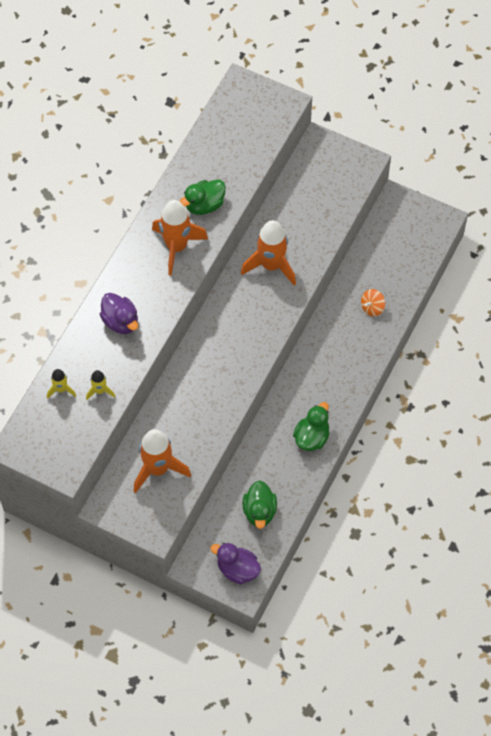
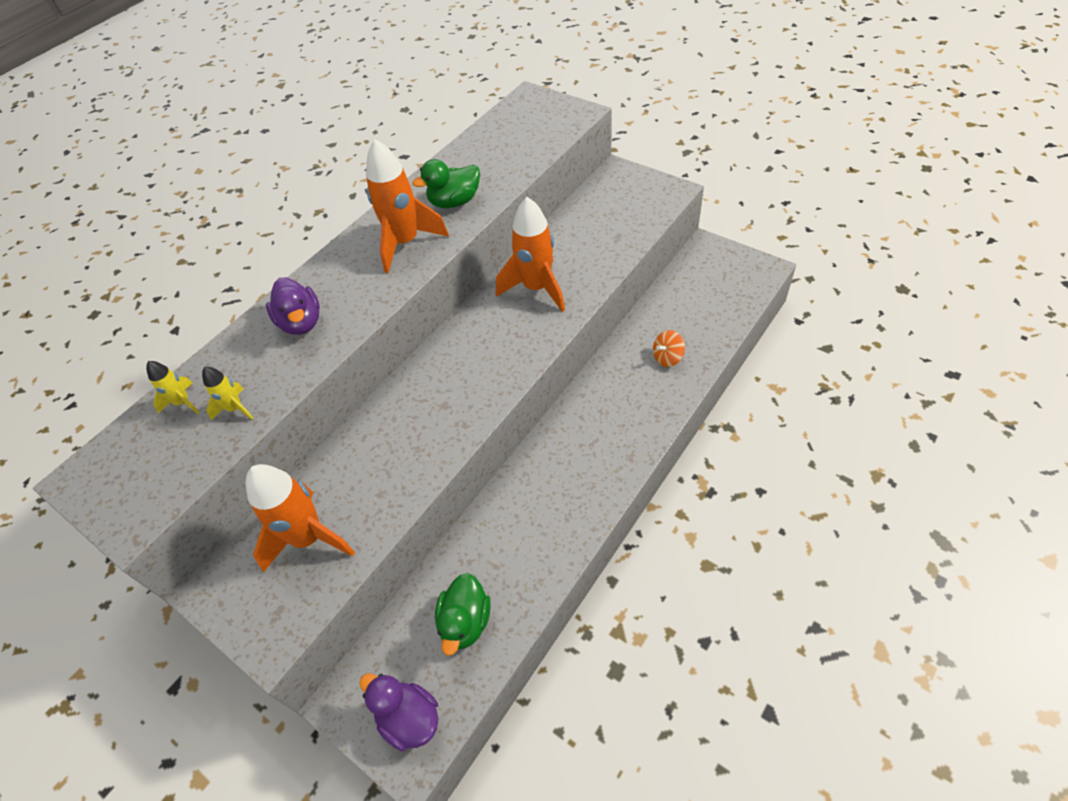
camera: 15 degrees right, 10 degrees down
green duck [293,402,329,451] -> none

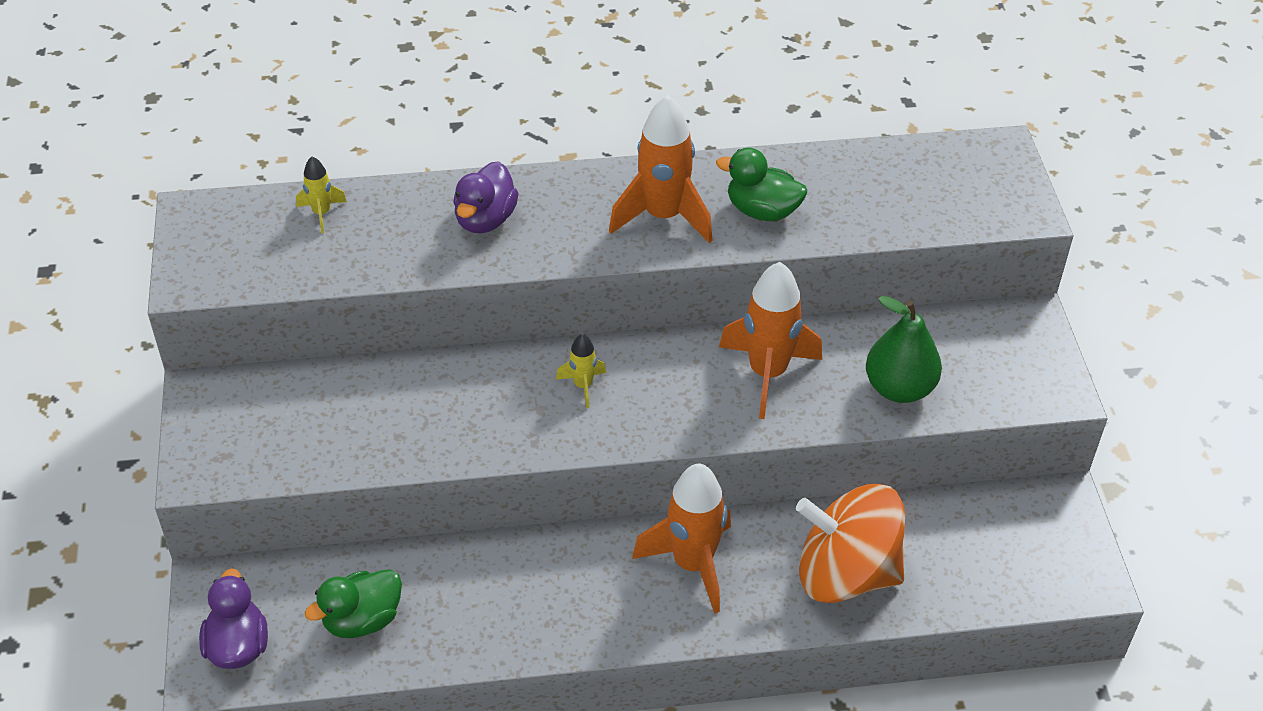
camera: 40 degrees right, 5 degrees down
yellow rocket [202,367,254,420] -> yellow rocket moved to [556,334,606,408]
orange rocket [246,464,355,572] -> orange rocket moved to [632,464,731,614]
orange spinning top [653,330,685,367] -> orange spinning top [796,484,905,603], size x2.48
none -> green pear [866,296,942,403]

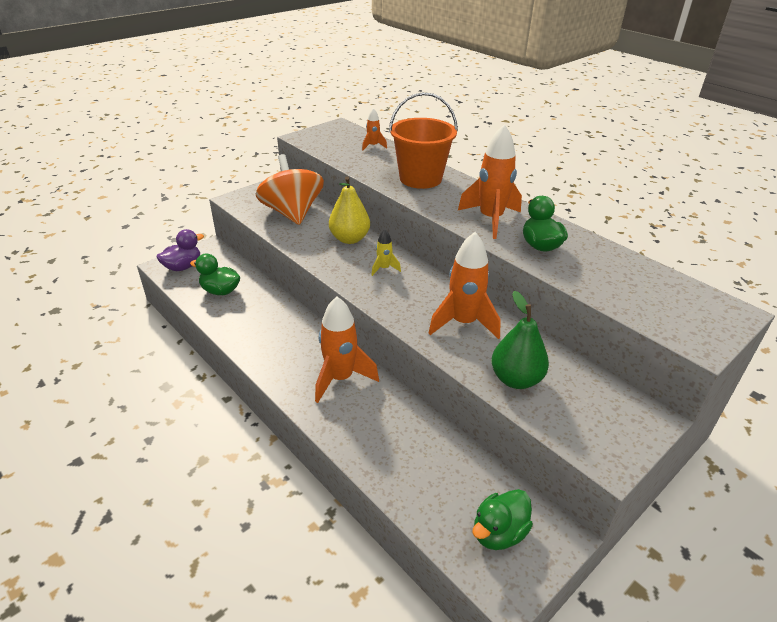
camera: 55 degrees right, 10 degrees down
yellow rocket [296,156,347,233] -> orange rocket [362,108,387,150]
purple duck [453,161,519,233] -> orange bucket [389,92,458,189]
orange spinning top [796,484,905,603] -> orange spinning top moved to [256,154,324,225]
none -> yellow pear [329,176,370,244]
none -> green duck [472,489,533,550]

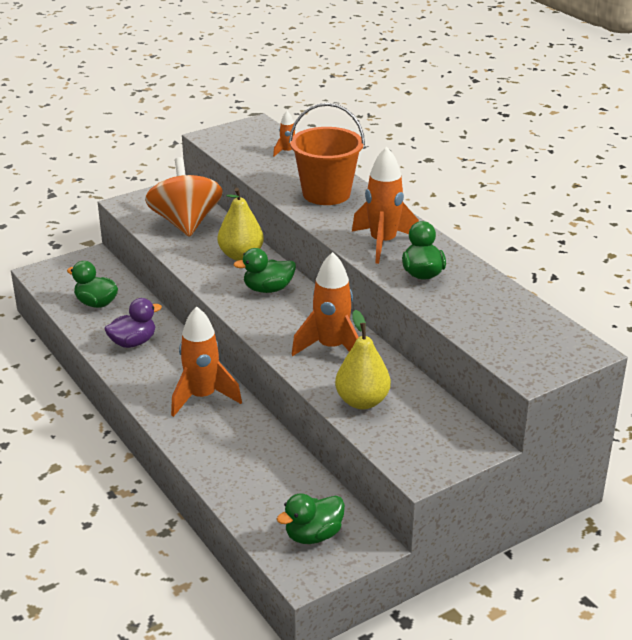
camera: 10 degrees right, 5 degrees down
purple duck [156,229,204,271] -> purple duck moved to [104,298,162,348]
yellow rocket [371,229,401,276] -> green duck [234,248,296,293]
green pear [491,291,549,389] -> yellow pear [335,310,391,409]

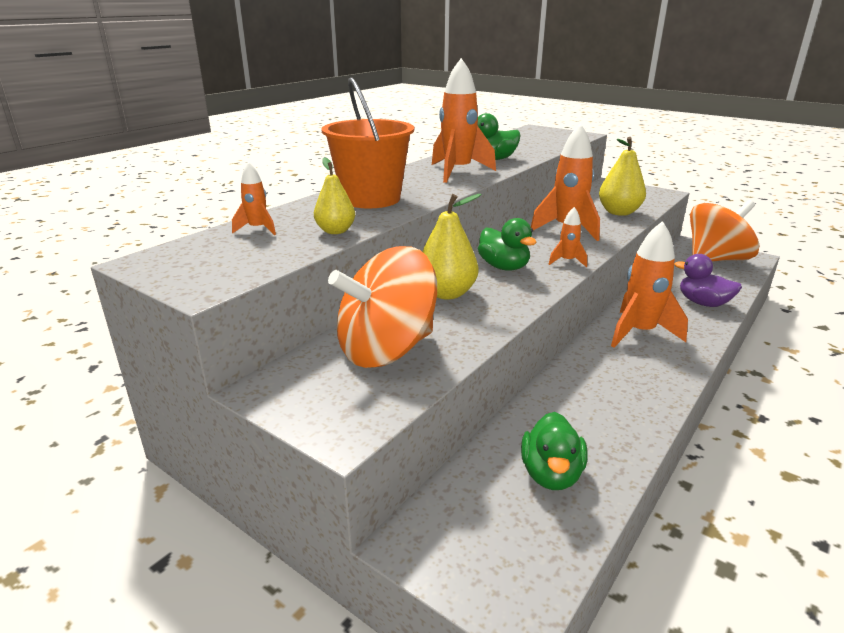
camera: 110 degrees left, 5 degrees down
purple duck [104,298,162,348] -> purple duck moved to [674,254,742,307]
green duck [277,493,345,544] -> orange spinning top [690,200,760,262]
none -> yellow pear [314,157,355,234]
none -> orange rocket [549,207,587,267]

